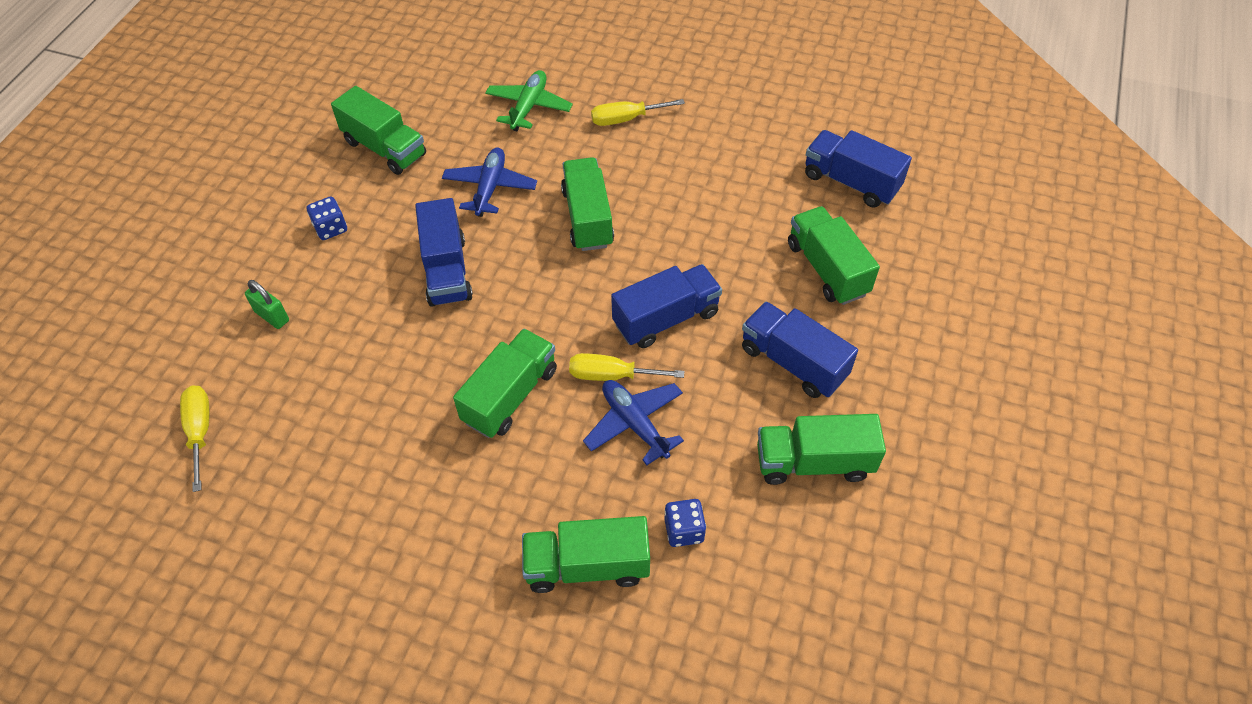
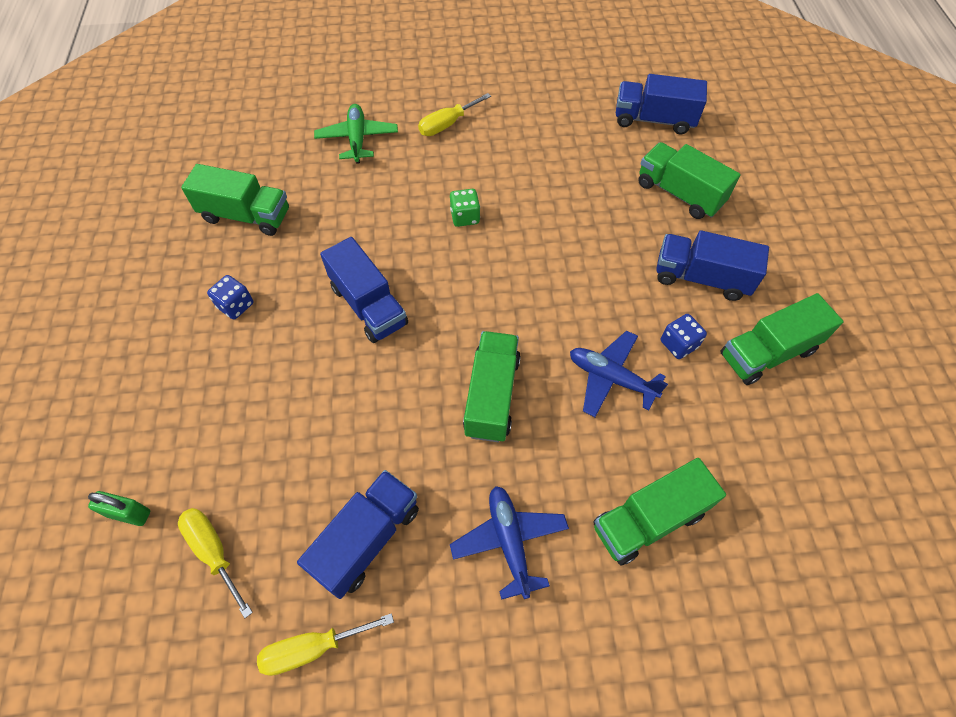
camera: 25 degrees left, 5 degrees up
green padlock [245,280,289,329] -> green padlock moved to [88,491,150,526]
blue plane [442,148,537,217] -> blue plane moved to [450,486,569,600]
green truck [561,157,614,251] -> green dice [450,189,480,227]
yellow screwdriver [569,353,684,381] -> yellow screwdriver moved to [257,613,394,676]
blue truck [611,264,722,348] -> blue truck moved to [297,470,419,599]
blue dice [665,499,706,547] -> blue dice moved to [661,314,707,359]

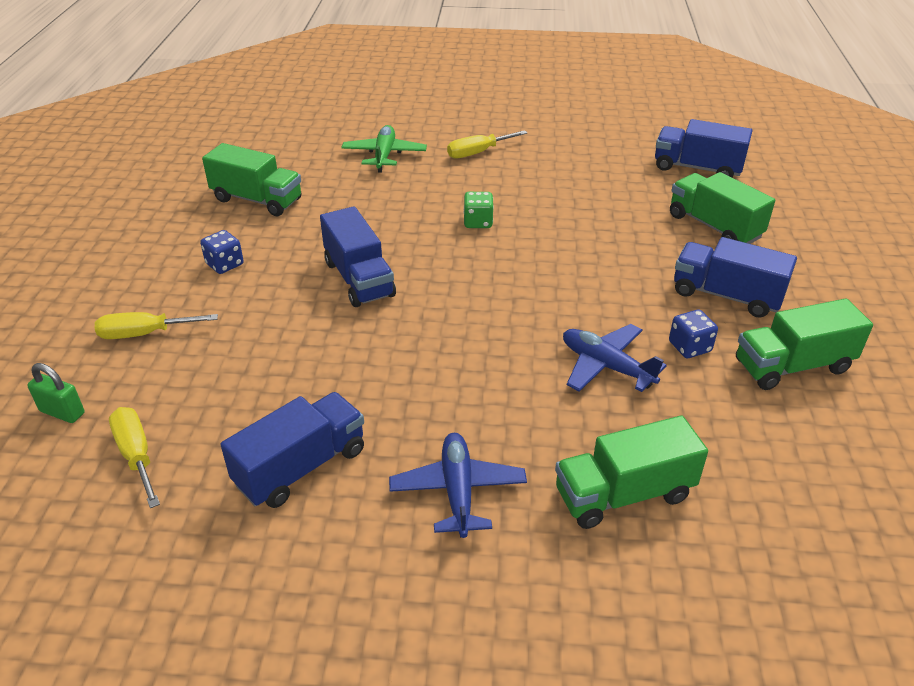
camera: 10 degrees right, 20 degrees down
yellow screwdriver [257,613,394,676] -> yellow screwdriver moved to [95,312,218,339]
green truck [463,331,521,442] -> none

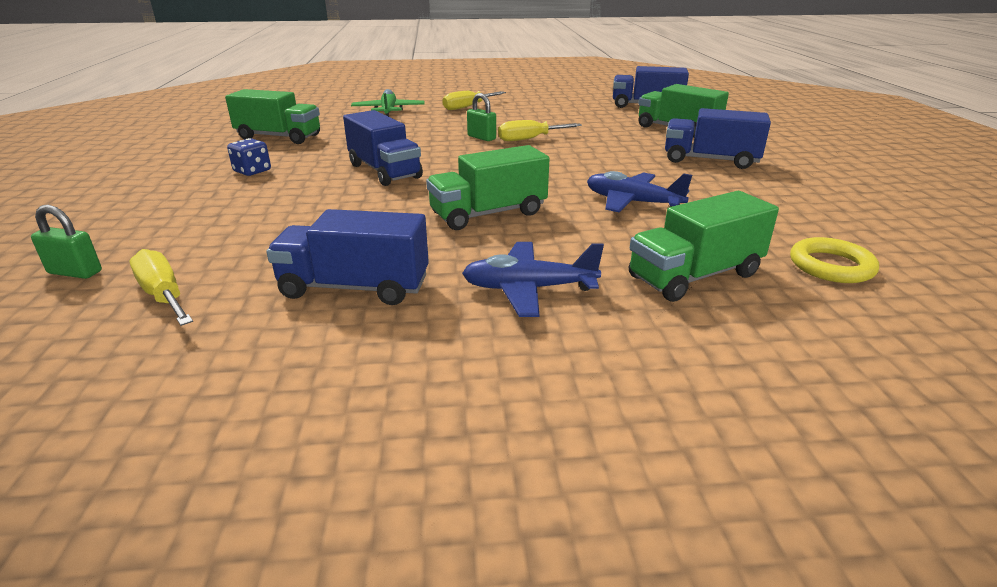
camera: 10 degrees left, 10 degrees down
yellow screwdriver [95,312,218,339] -> yellow screwdriver moved to [498,120,582,141]
blue truck [220,392,364,508] -> blue truck turned 120 degrees counterclockwise [266,209,429,305]
blue plane [389,433,527,538] -> blue plane turned 75 degrees counterclockwise [462,242,604,317]
green dice [464,192,494,228] -> green padlock [467,93,496,141]
blue dice [669,310,718,358] -> none
green truck [736,298,873,390] -> green truck moved to [426,145,550,230]
none -> yellow ring [790,237,879,283]

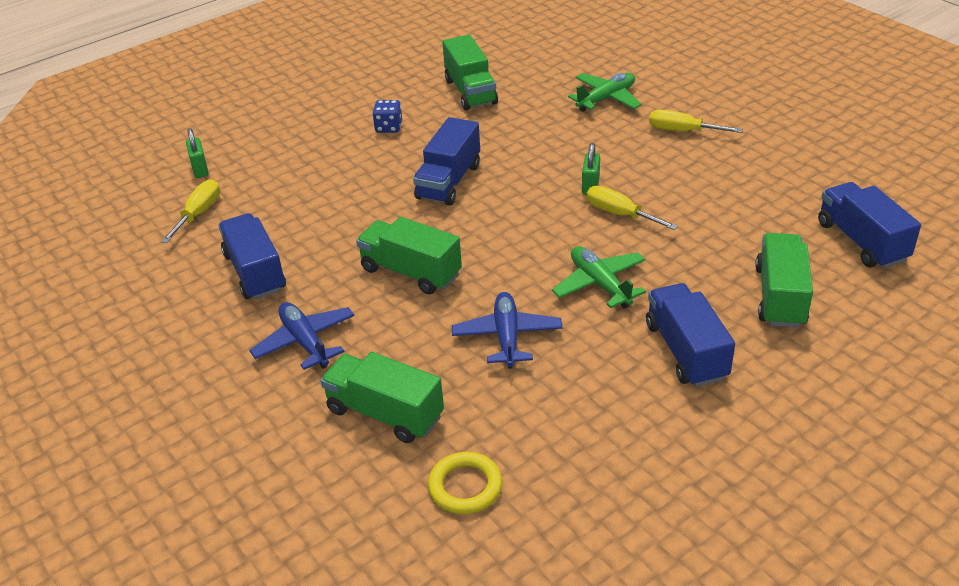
camera: 60 degrees right, 10 degrees up
none -> green plane [552,246,646,309]

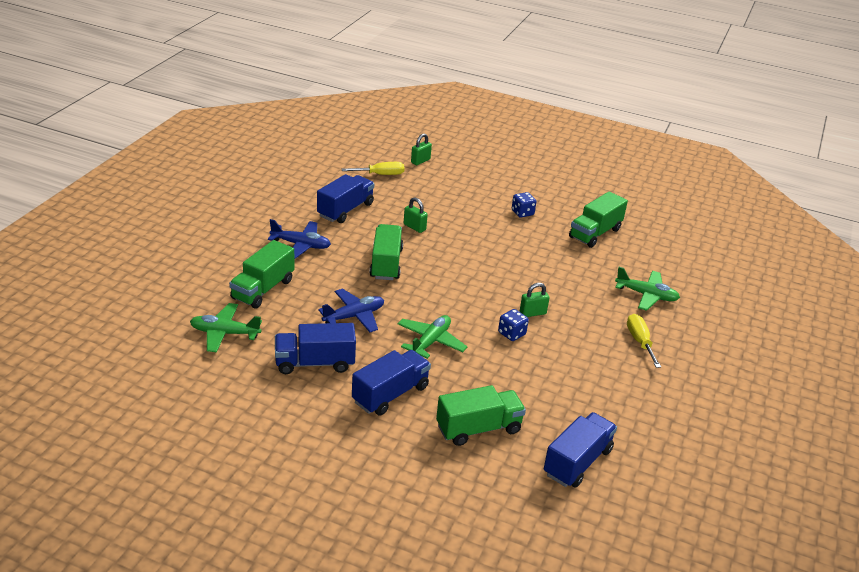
camera: 55 degrees right, 5 degrees down
blue plane [249,302,355,370] -> blue plane turned 75 degrees clockwise [268,219,331,259]
green truck [320,352,444,443] -> green truck turned 150 degrees counterclockwise [229,240,294,308]
blue truck [413,117,480,205] -> blue truck moved to [275,323,356,374]
yellow ring [428,452,502,514] -> green plane [190,303,262,352]
yellow screwdriver [586,186,678,230] -> blue dice [498,309,529,341]
none -> green padlock [404,198,428,233]

